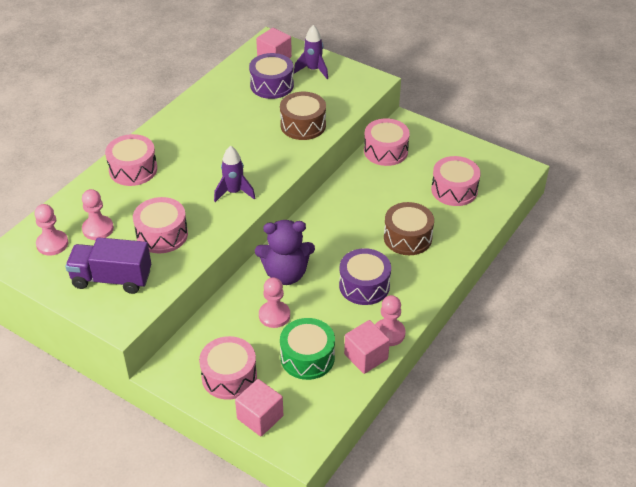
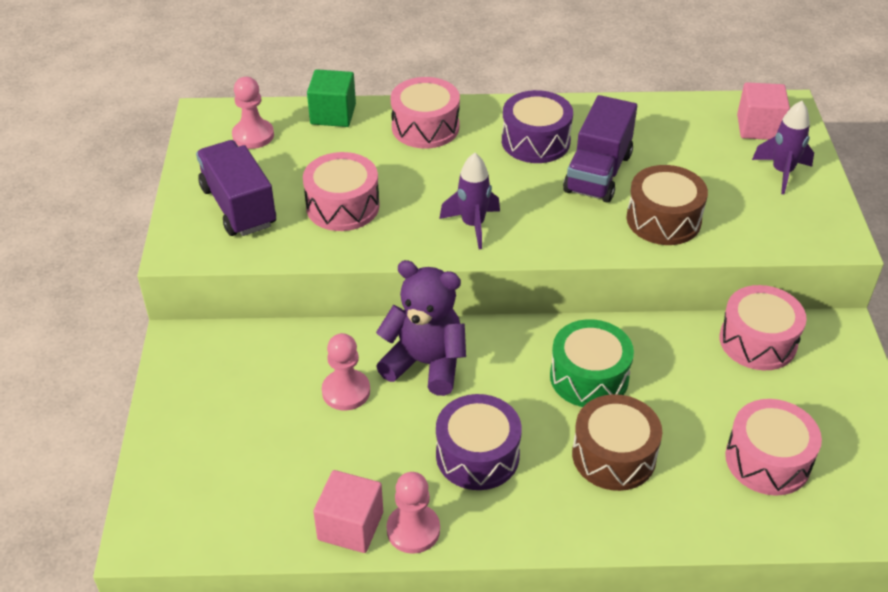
camera: 55 degrees right, 0 degrees up
pink pawn [82,189,114,240] -> none
pink drum [199,336,257,400] -> none
pink cube [235,379,283,436] -> none
purple drum [249,53,294,99] -> purple drum moved to [502,90,573,163]
purple teddy bear [255,220,315,285] -> purple teddy bear turned 150 degrees clockwise [376,260,466,396]
green drum [280,318,335,380] -> green drum moved to [550,319,634,407]
none -> green cube [307,69,356,127]
none -> purple truck [563,95,637,203]

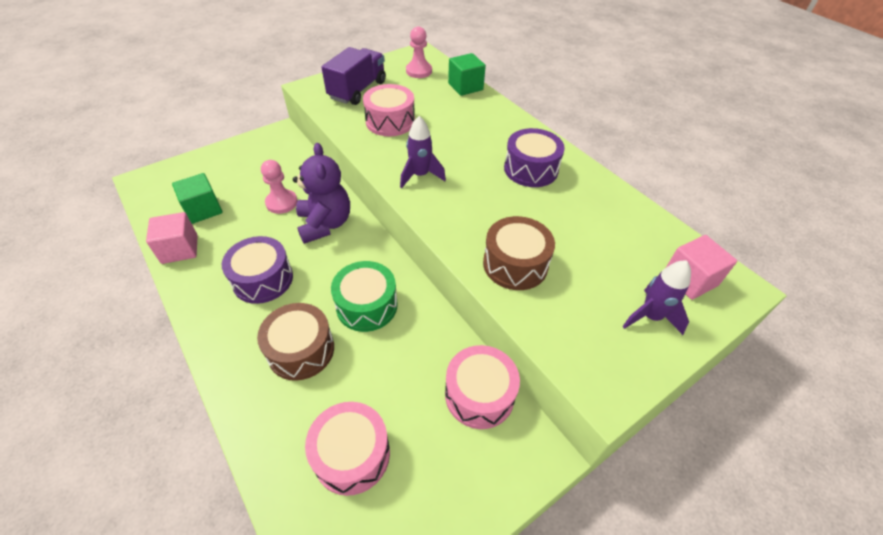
camera: 55 degrees right, 5 degrees up
pink pawn [386,472,440,554] -> none
pink drum [391,77,460,148] -> none
purple truck [563,95,637,203] -> none
none -> green cube [172,173,223,224]

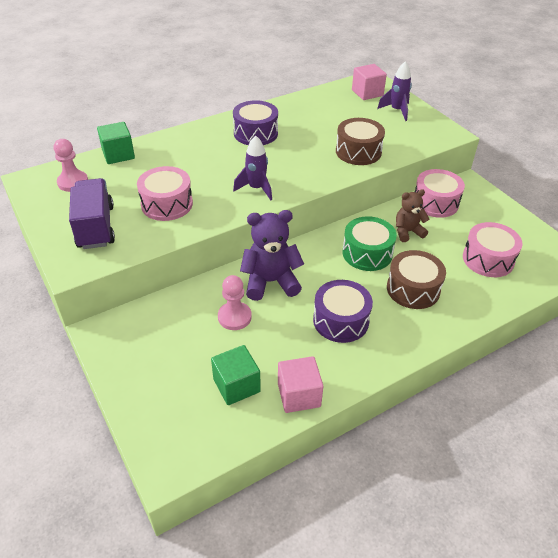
camera: 85 degrees left, 5 degrees down
purple truck [321,47,386,105] -> purple truck turned 45 degrees clockwise [69,178,115,249]
none -> brown teddy bear [396,189,429,242]

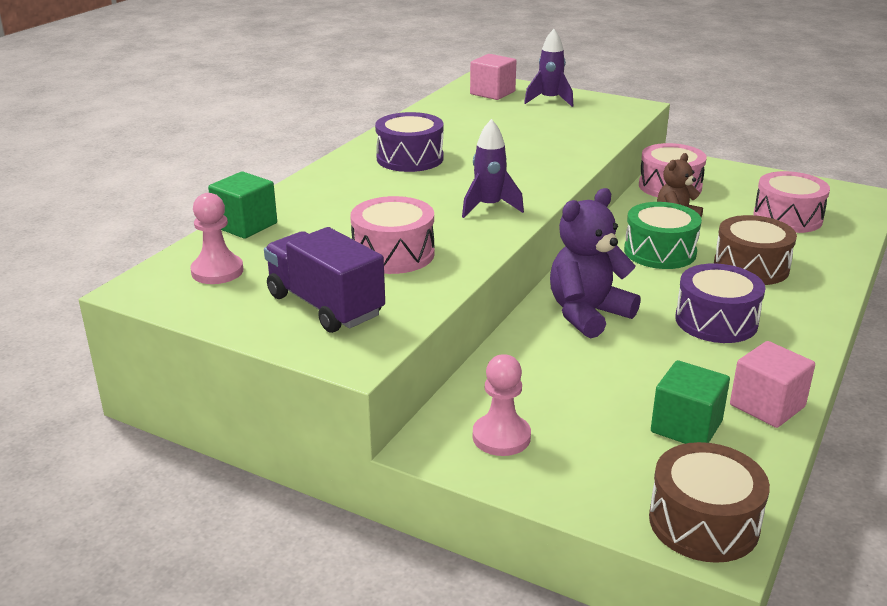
camera: 30 degrees left, 15 degrees down
pink pawn [218,275,252,330] -> pink pawn moved to [473,354,531,456]
brown drum [336,118,385,165] -> brown drum moved to [649,442,770,563]

